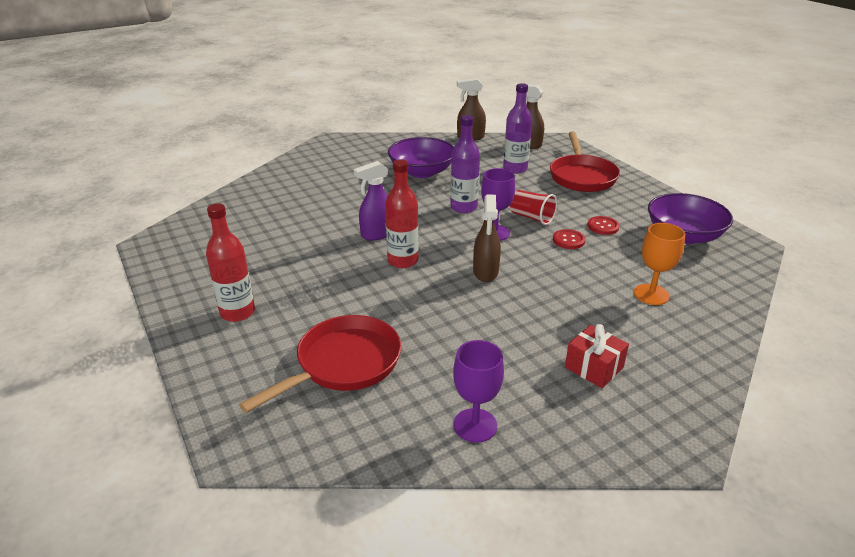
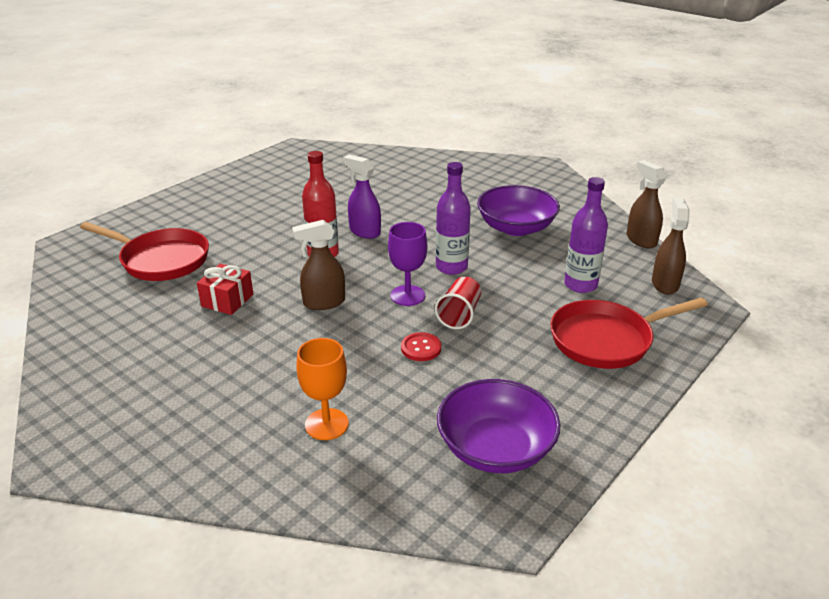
camera: 70 degrees right, 0 degrees up
red bottle [206,203,255,322] -> none
purple goblet [453,340,504,443] -> none
red gift [565,324,629,388] -> red gift moved to [197,264,254,315]
red button [588,216,620,235] -> none

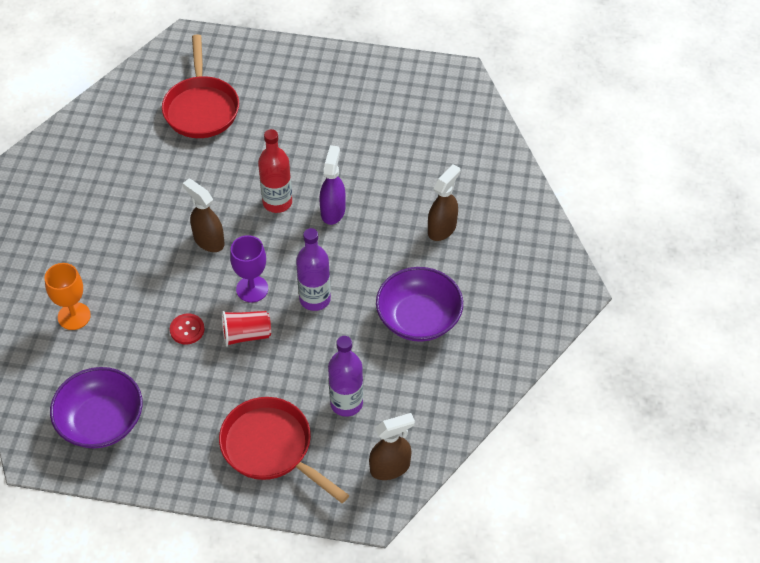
camera: 60 degrees right, 20 degrees up
red gift [197,264,254,315] -> none
brown spray bottle [627,160,667,248] -> brown spray bottle moved to [428,164,460,241]

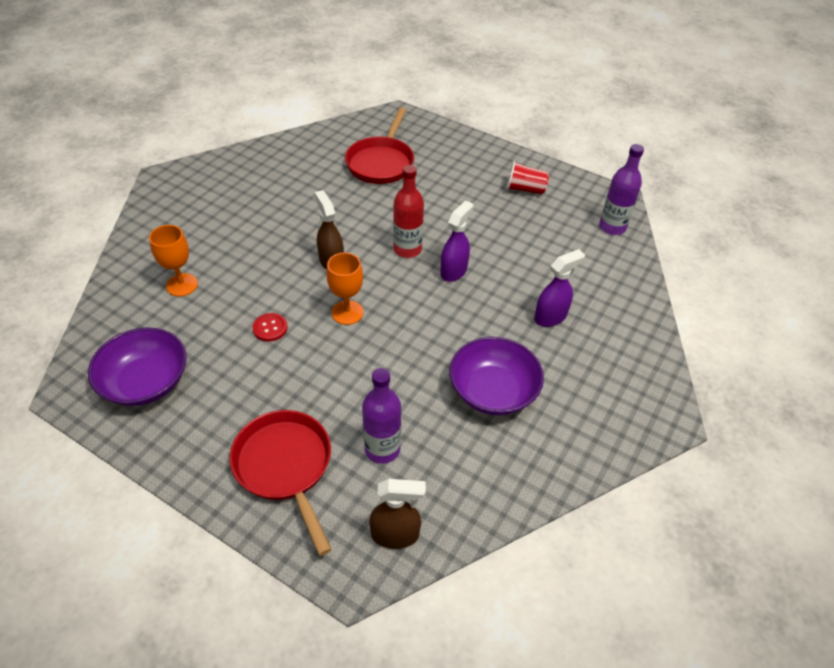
camera: 20 degrees right, 5 degrees down
red cup [222,311,271,347] -> red cup moved to [506,161,549,194]
purple goblet [230,235,268,302] -> orange goblet [326,253,363,325]
purple bottle [296,228,331,311] -> purple bottle moved to [599,144,644,235]
brown spray bottle [428,164,460,241] -> purple spray bottle [534,249,585,327]

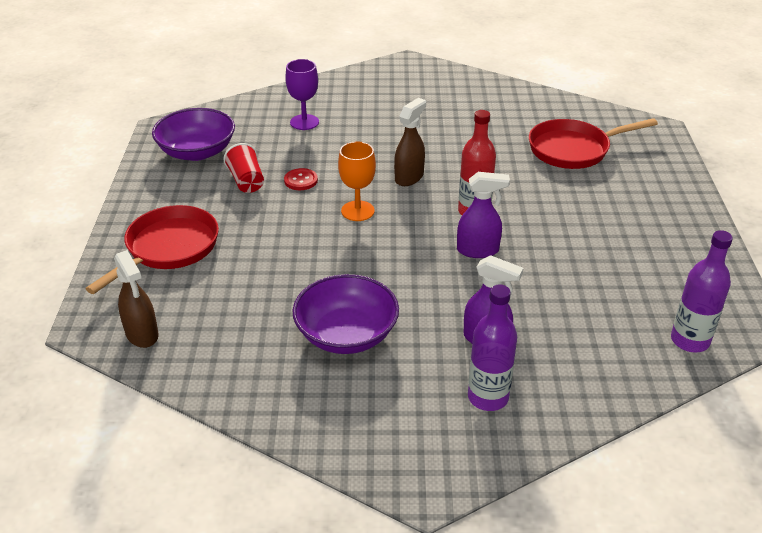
camera: 60 degrees right, 10 degrees down
orange goblet [149,225,198,297] -> purple goblet [285,59,319,130]
purple bottle [362,368,401,464] -> purple bottle moved to [468,285,517,411]
red cup [506,161,549,194] -> red cup moved to [223,143,264,193]

